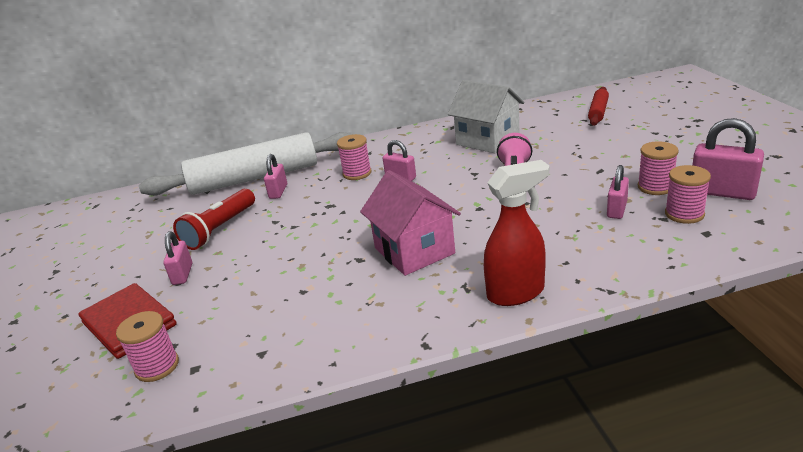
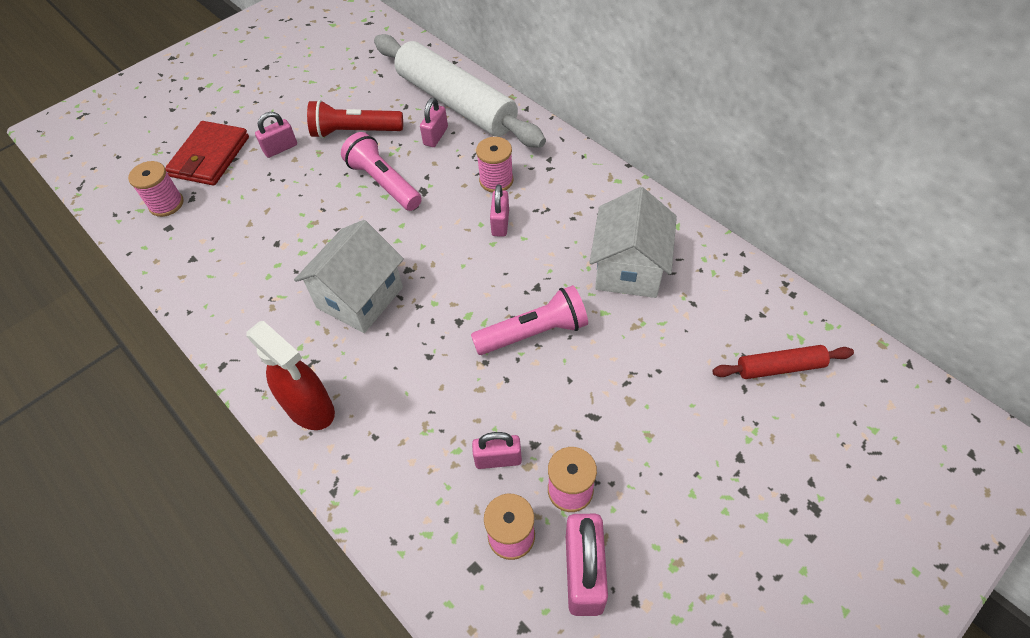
camera: 60 degrees right, 25 degrees up
pink padlock [264,154,287,199] -> pink padlock turned 45 degrees counterclockwise [420,98,448,147]
pink house [360,170,461,276] -> white house [294,220,404,333]
none -> pink flashlight [341,132,422,211]

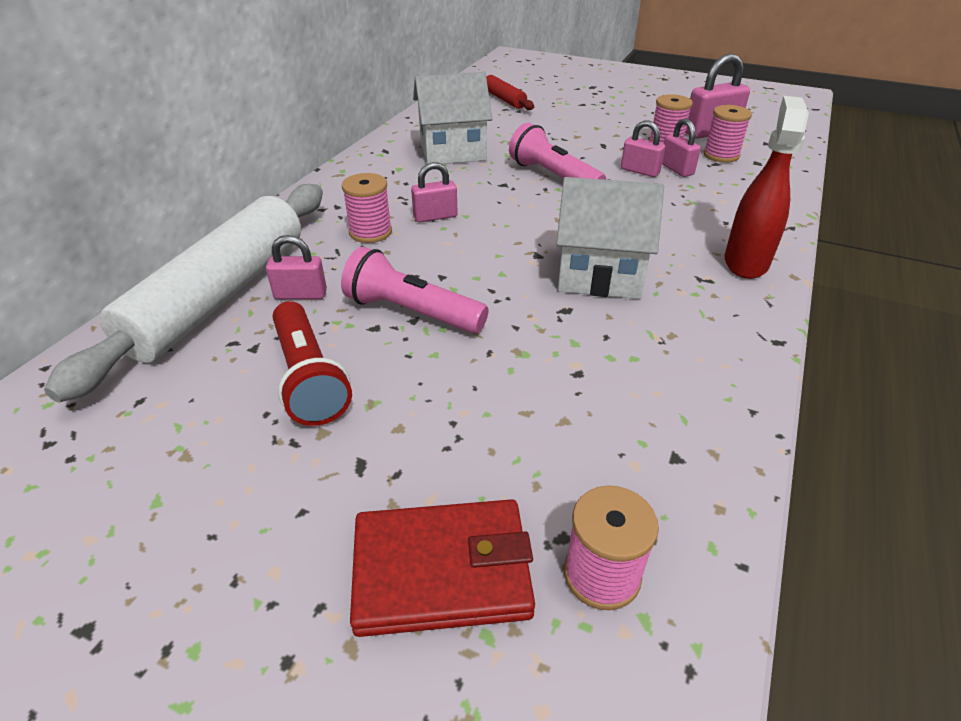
camera: 115 degrees left, 15 degrees down
pink padlock [255,112,297,158] -> pink padlock moved to [621,121,665,177]
pink flashlight [341,132,422,211] -> pink flashlight turned 90 degrees clockwise [341,247,489,334]

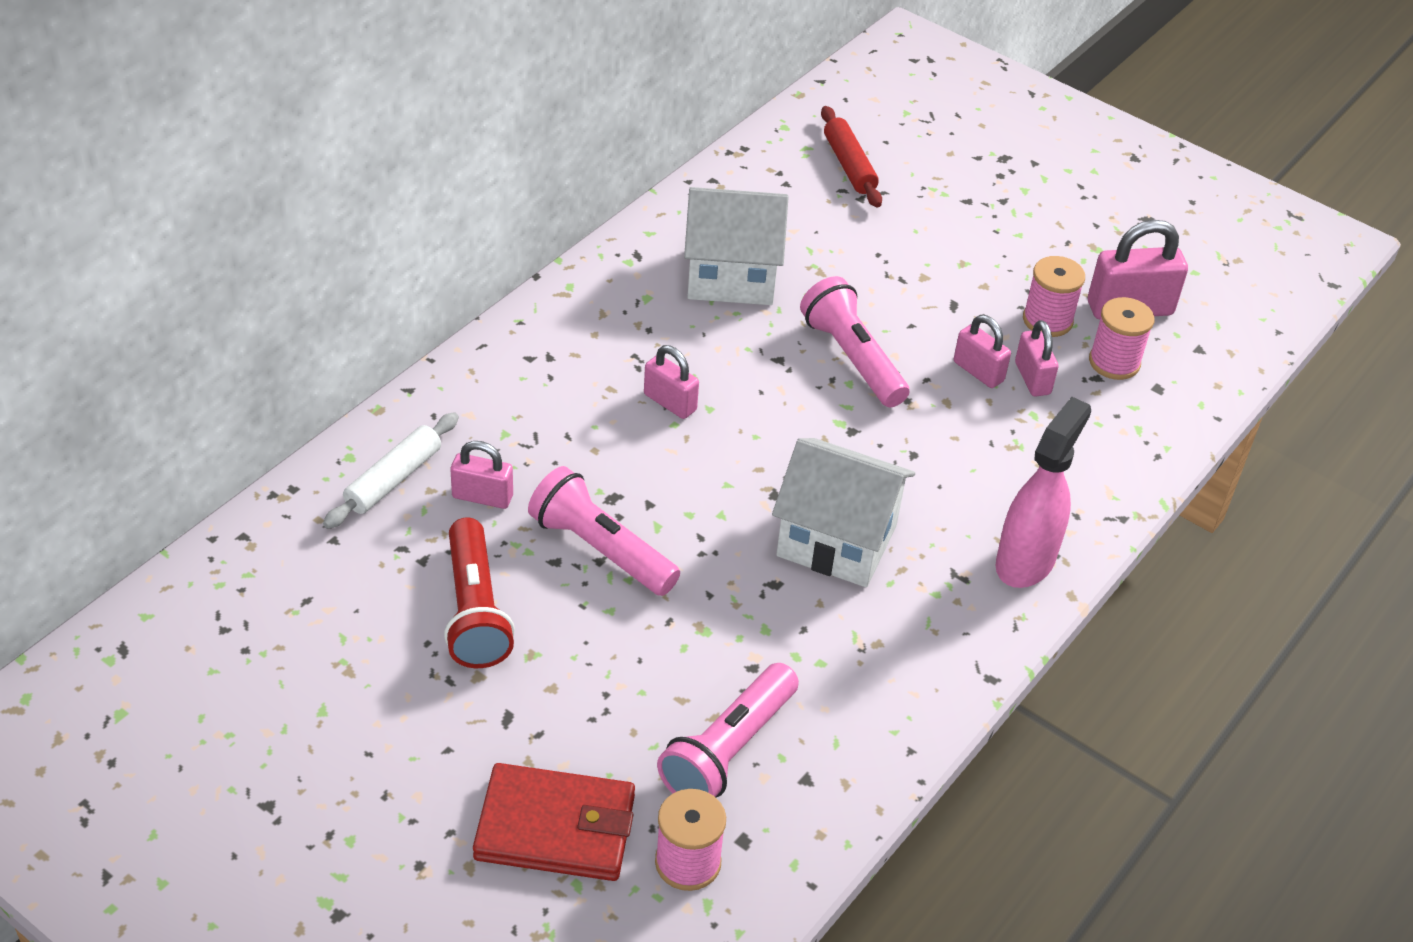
camera: 10 degrees right, 5 degrees up
white rolling pin [44,184,323,402] -> white rolling pin [323,412,459,529], size x0.45
pink spool [342,173,392,243] -> none
pink padlock [411,162,458,222] -> pink padlock turned 45 degrees clockwise [644,345,699,419]
red spray bottle [725,96,809,279] -> pink spray bottle [995,397,1091,588]
none -> pink flashlight [657,663,799,798]

